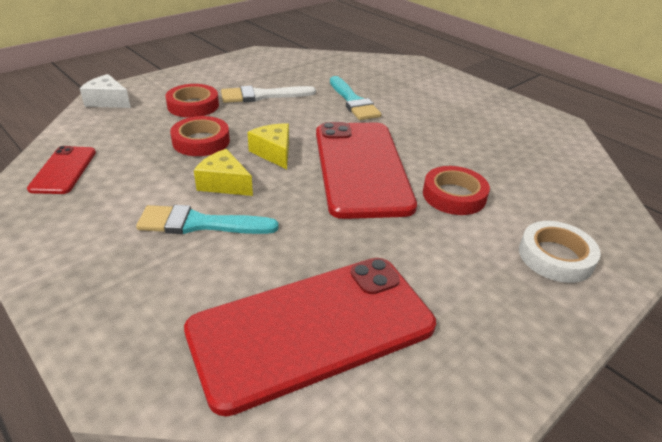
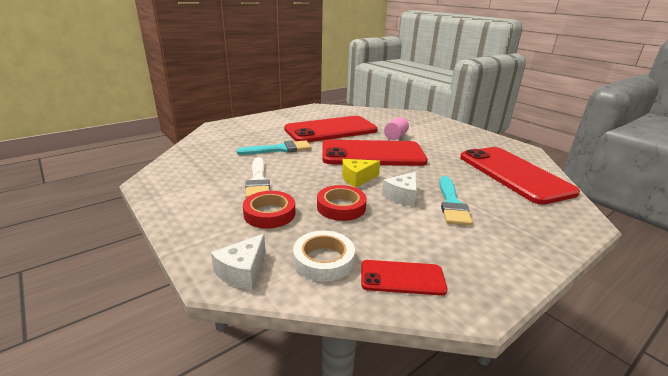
camera: 85 degrees left, 10 degrees down
yellow cheese [194,149,253,196] -> white cheese [382,172,417,206]
red tape [423,166,490,215] -> pink cylinder [384,117,409,140]
white tape [519,221,601,283] -> white tape moved to [293,231,355,282]
none -> red phone [284,116,378,142]

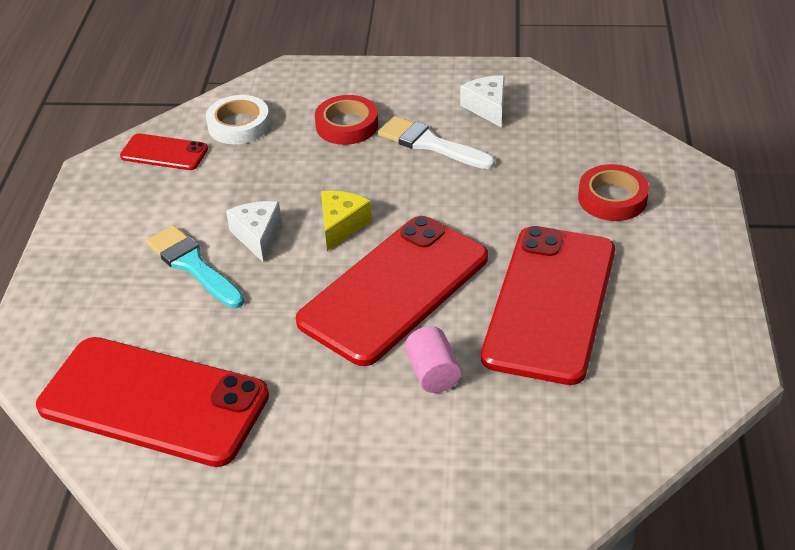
camera: 135 degrees right, 15 degrees up
white cheese [211,234,266,290] -> white cheese moved to [460,76,504,128]
turquoise brush [237,140,311,155] -> none
red tape [317,185,367,221] -> red tape moved to [578,164,649,221]
red phone [361,260,448,296] -> red phone turned 60 degrees clockwise [120,133,208,170]

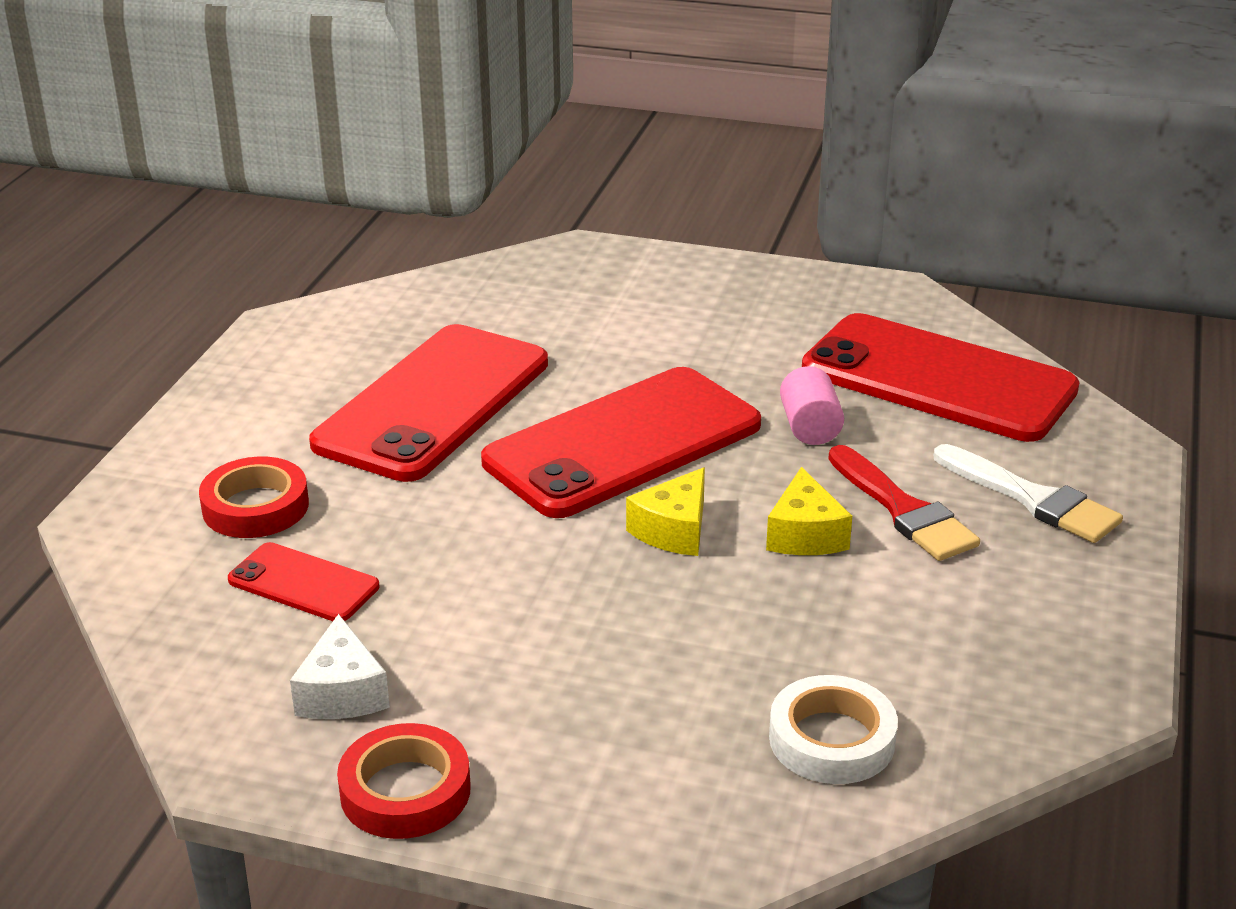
camera: 170 degrees left, 10 degrees down
red phone [120,133,208,170] -> red phone moved to [228,542,379,621]
turquoise brush [146,225,244,308] -> red brush [828,445,980,561]
white cheese [226,201,282,263] -> yellow cheese [766,467,852,555]
red tape [315,95,378,145] -> red tape moved to [337,723,471,839]
white brush [378,116,495,169] -> white brush moved to [934,444,1123,543]
pink cylinder [405,326,461,393] -> pink cylinder moved to [780,366,844,445]

